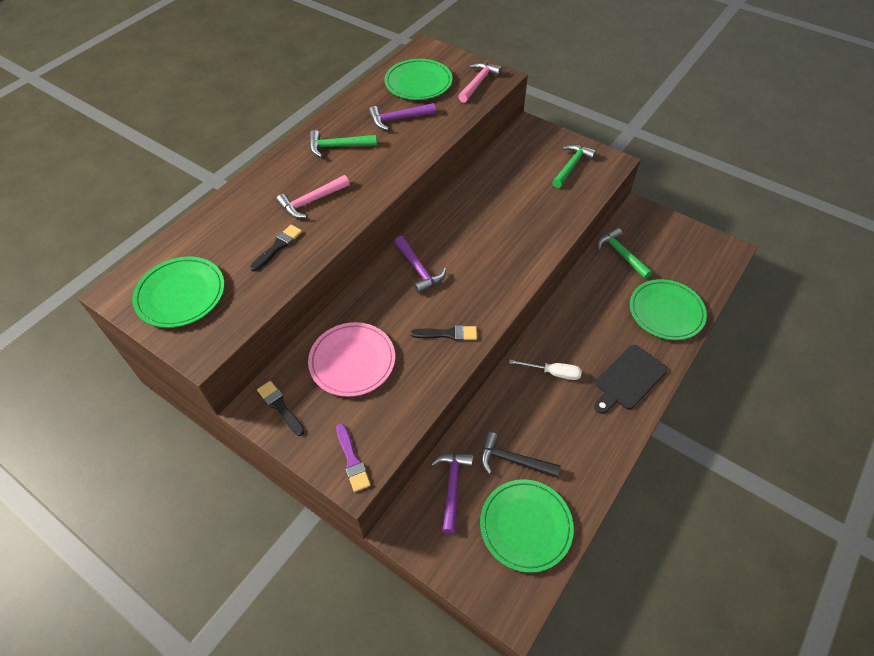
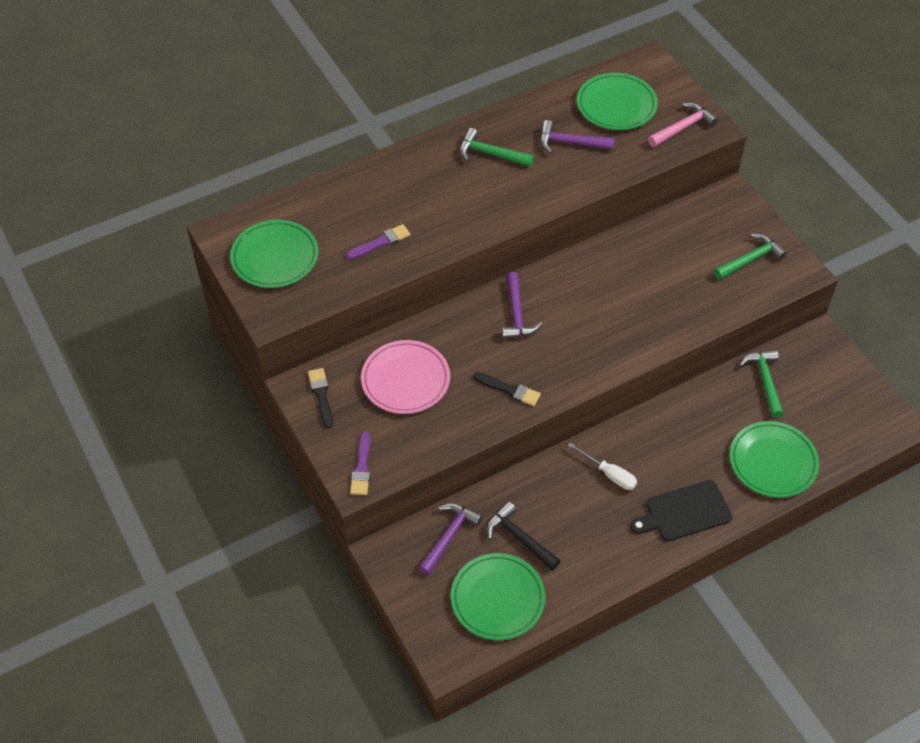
camera: 25 degrees right, 0 degrees up
black brush [250,225,302,271] -> purple brush [346,224,411,259]
pink hammer [276,175,350,218] -> none

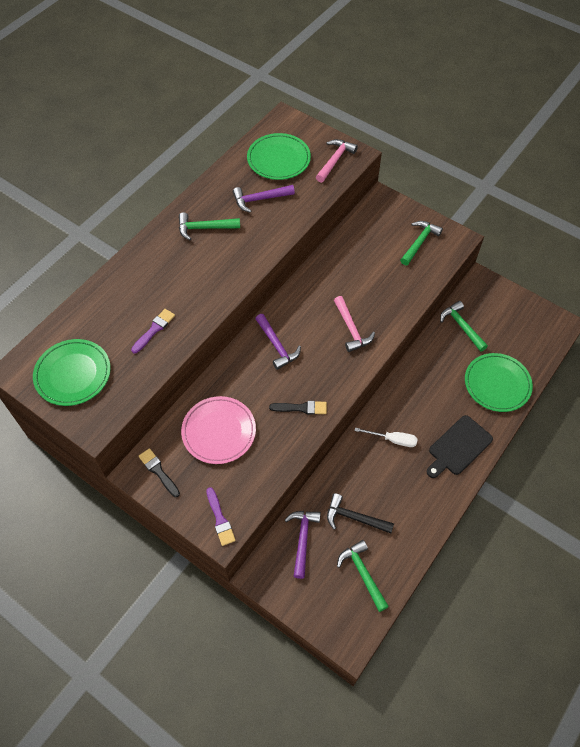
camera: 25 degrees left, 5 degrees up
green plate [451,553,545,640] -> green hammer [337,540,389,612]
none -> pink hammer [334,296,375,352]

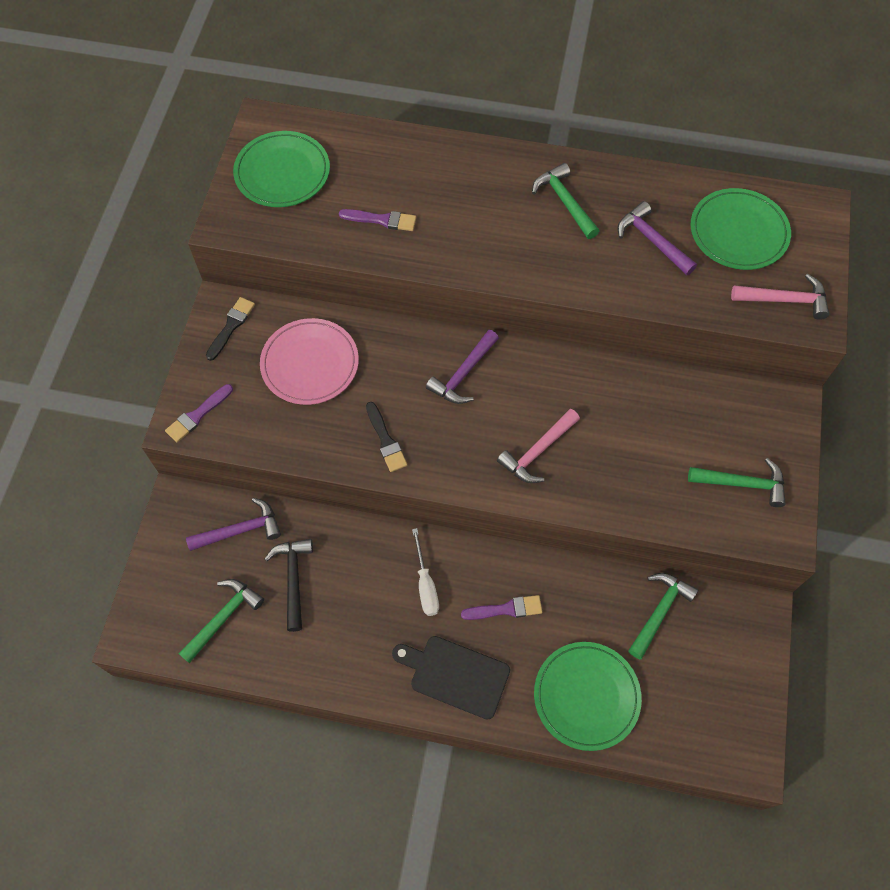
camera: 65 degrees right, 5 degrees up
none -> purple brush [461,595,542,620]

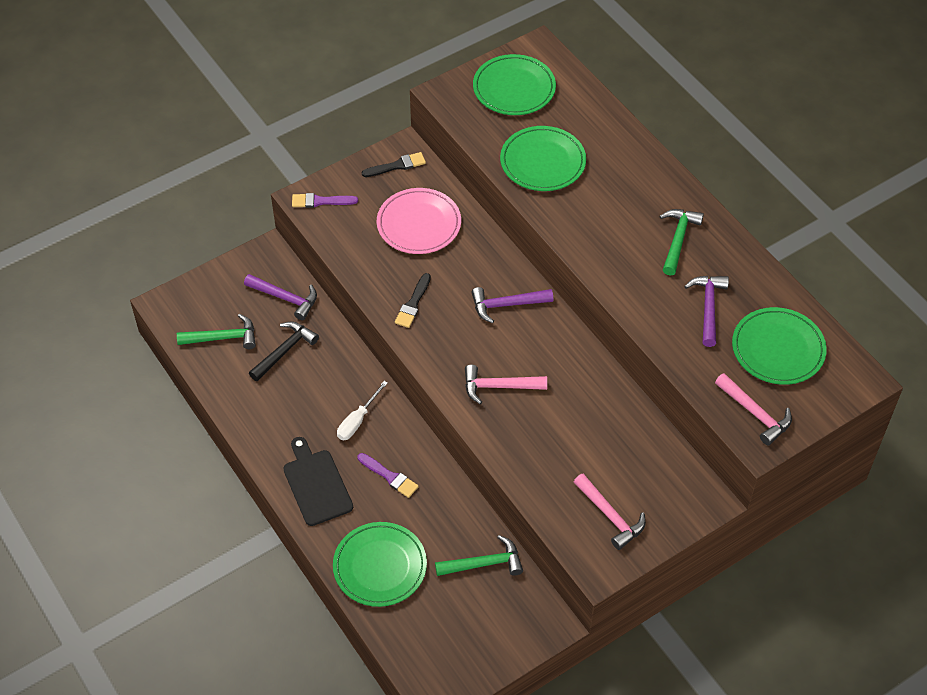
camera: 45 degrees right, 10 degrees down
purple brush [339,209,416,231] -> green plate [500,126,586,191]
green hammer [688,458,786,507] -> pink hammer [574,473,646,550]

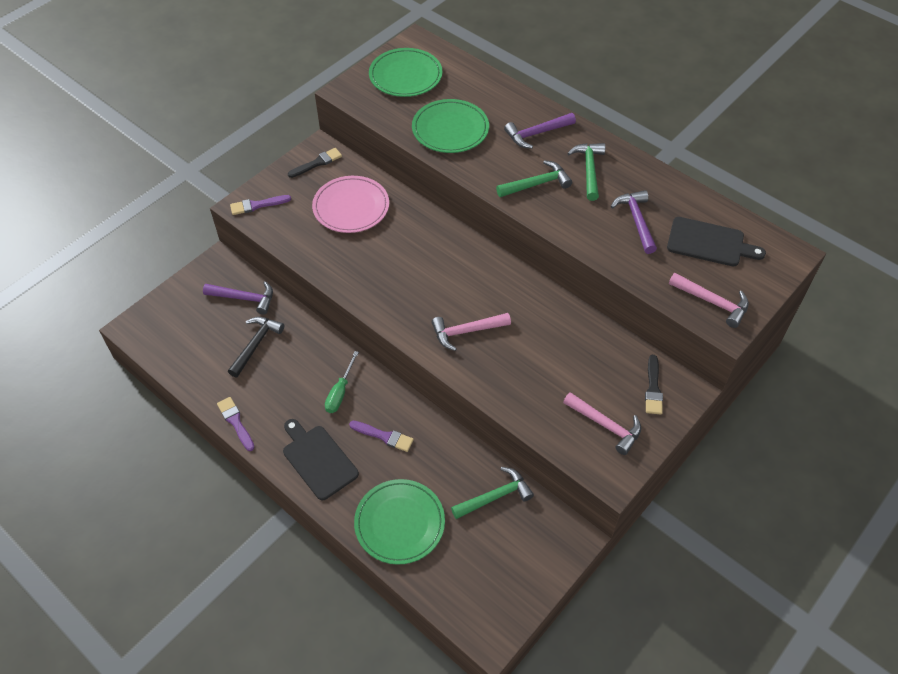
camera: 15 degrees left, 0 degrees up
green hammer [177,314,256,349] -> green hammer moved to [496,160,572,197]
white screwdriver [337,381,388,440] -> green screwdriver [325,351,359,413]
black brush [395,273,431,328] -> black brush moved to [645,355,663,414]
purple hammer [471,287,553,323] -> purple hammer moved to [504,113,576,149]
green plate [732,307,827,385] -> black cutting board [667,217,766,266]
none -> purple brush [217,397,255,451]

